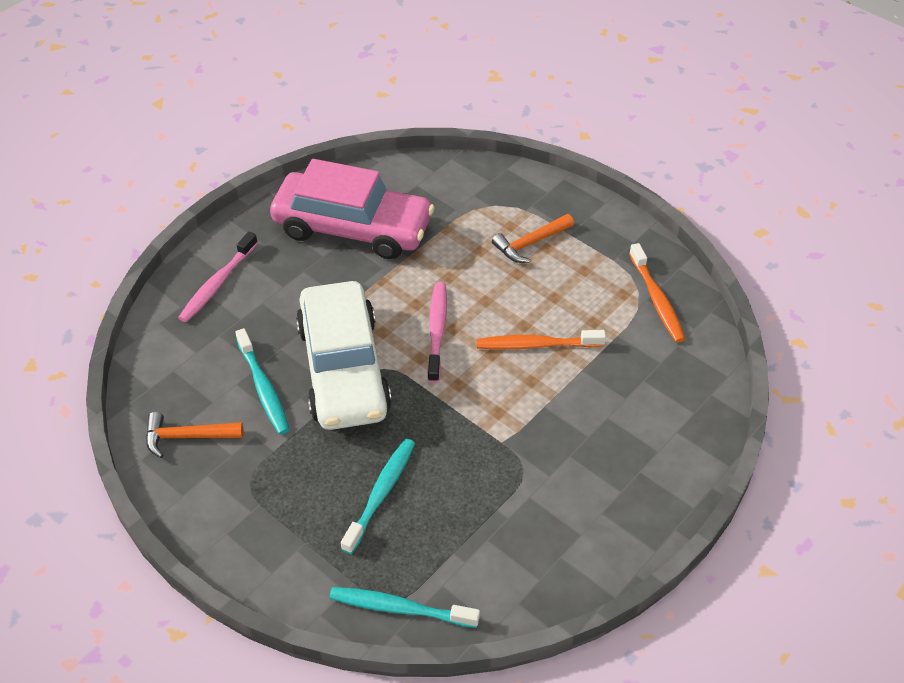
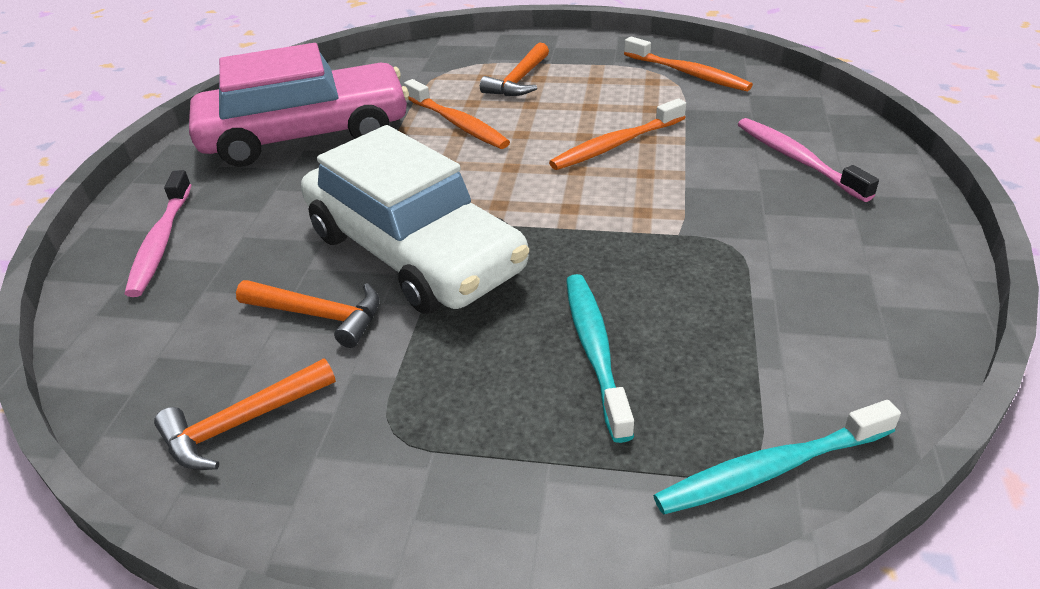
camera: 30 degrees left, 10 degrees down
turquoise toothbrush [235,328,290,435] -> orange hammer [236,280,380,348]
pink toothbrush [427,282,447,383] -> pink toothbrush moved to [738,118,879,202]
none -> orange toothbrush [404,79,510,149]

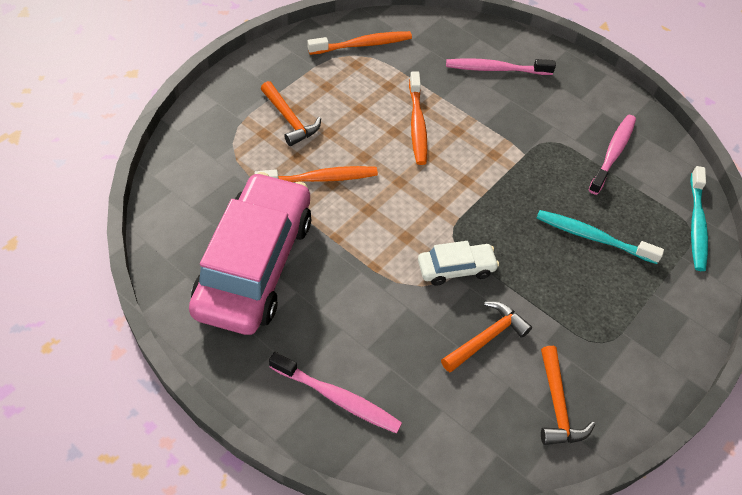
camera: 65 degrees left, 15 degrees up
white car [301,125,529,314] -> white car [418,241,499,286], size x0.45
none -> pink toothbrush [589,115,636,195]

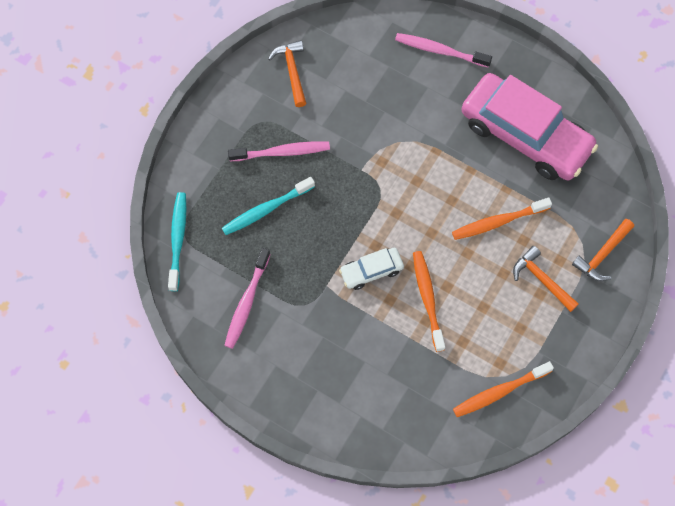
camera: 175 degrees right, 15 degrees up
pink car [189,172,311,335] -> pink car turned 60 degrees counterclockwise [462,73,598,180]
white car [418,241,499,286] -> white car moved to [339,248,404,290]
orange hammer [441,302,532,372] -> orange hammer moved to [572,219,634,281]
pink toothbrush [446,58,556,75] -> pink toothbrush moved to [228,141,330,161]
turquoise toothbrush [537,210,664,264] -> turquoise toothbrush turned 135 degrees clockwise [222,177,315,235]

